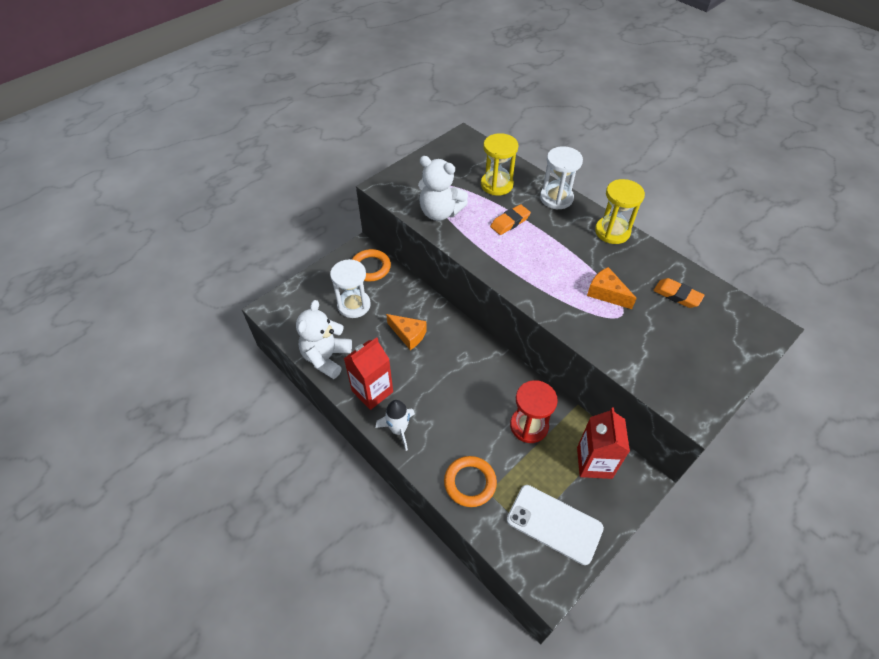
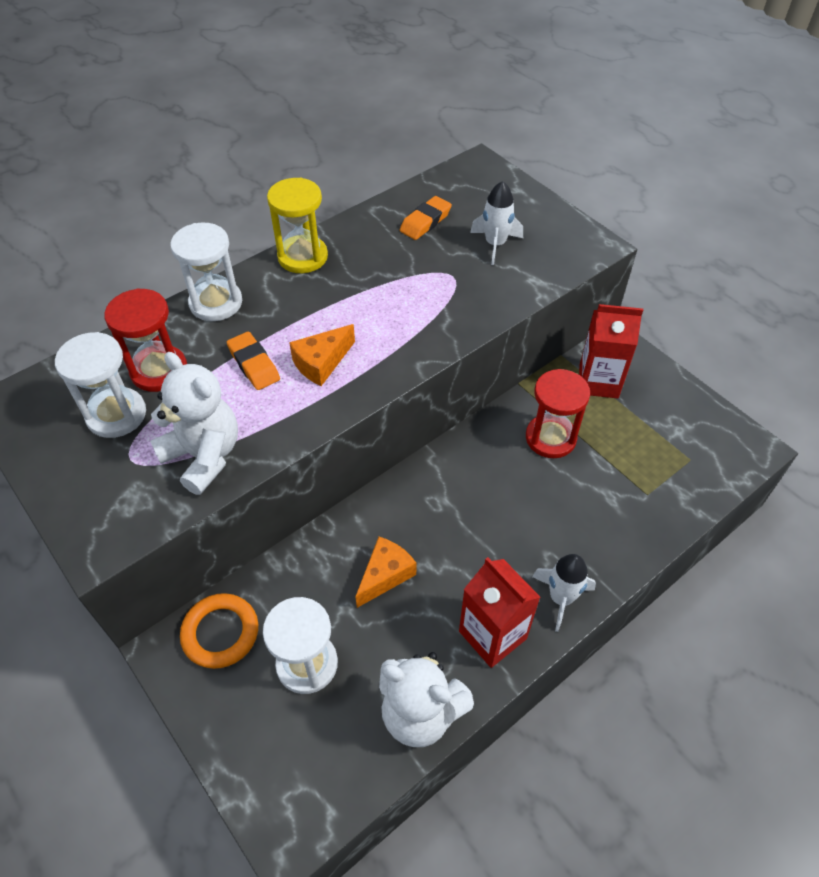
camera: 85 degrees left, 0 degrees up
white teddy bear [418,156,468,221] -> white teddy bear turned 75 degrees counterclockwise [150,352,238,495]
orange ring [444,456,497,507] -> none
yellow hourglass [481,133,518,196] -> red hourglass [104,289,187,392]
white phone [507,485,604,565] -> none
orange cheese [587,267,637,309] -> orange cheese moved to [289,324,355,386]
none -> white hourglass [55,332,146,438]
none -> white rocket [470,181,523,265]

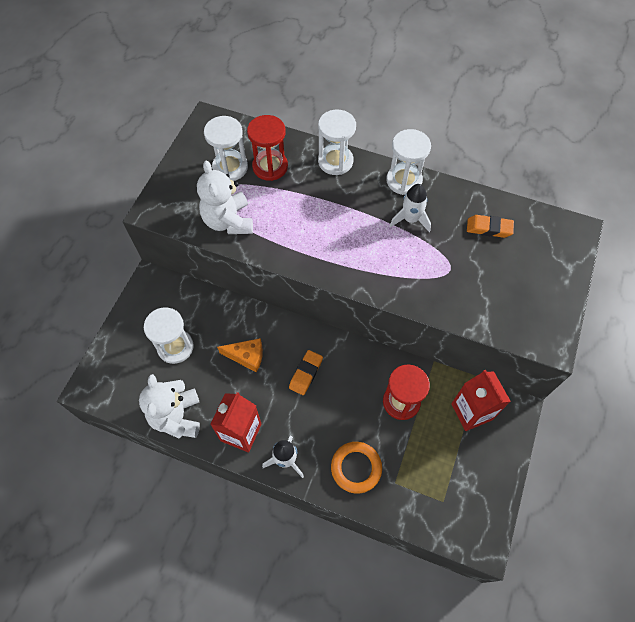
camera: 60 degrees right, 10 degrees up
white teddy bear [150,352,238,495] -> white teddy bear turned 150 degrees clockwise [197,161,253,234]
orange ring [180,593,258,669] -> orange ring moved to [331,442,382,494]
orange eraser [227,332,280,390] -> orange eraser moved to [289,350,323,395]
yellow hourglass [267,178,328,273] -> white hourglass [386,129,431,195]
orange cheese [289,324,355,386] -> none
white rocket [470,181,523,265] -> white rocket moved to [390,184,431,232]

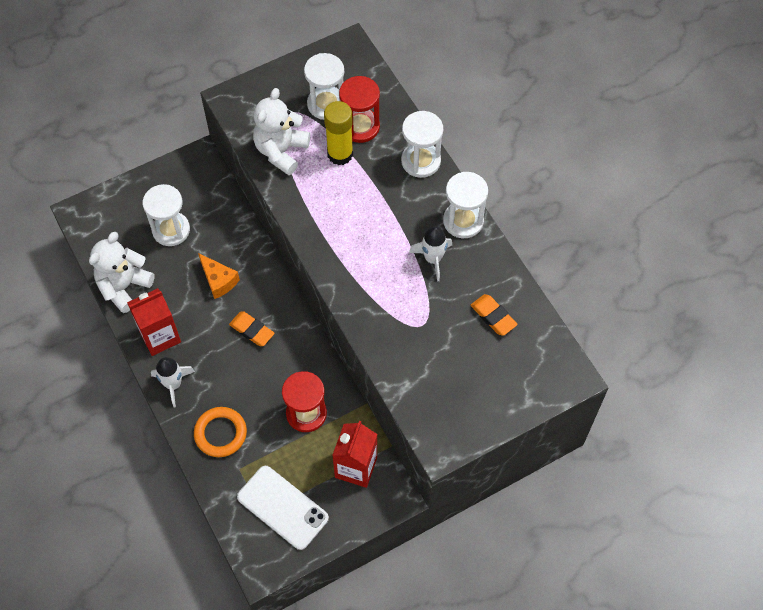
camera: 40 degrees right, 0 degrees up
orange eraser [289,350,323,395] -> orange eraser turned 60 degrees clockwise [229,312,274,346]
none -> white phone [237,466,329,550]
none -> yellow glue stick [324,101,353,165]

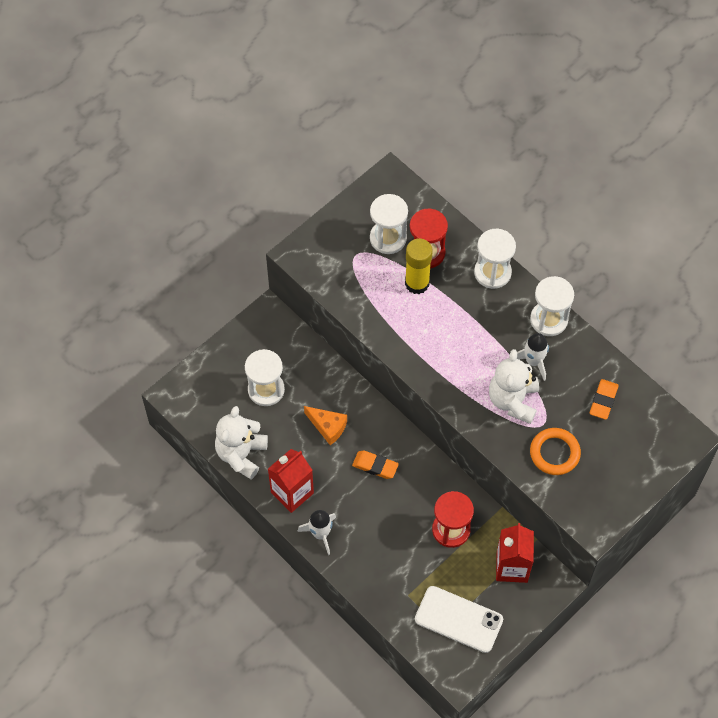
camera: 15 degrees left, 0 degrees up
orange ring [194,407,247,457] -> orange ring moved to [530,428,581,475]
white teddy bear [253,88,310,175] -> white teddy bear moved to [489,349,539,424]
orange eraser [471,294,517,336] -> orange eraser turned 75 degrees clockwise [590,379,619,420]

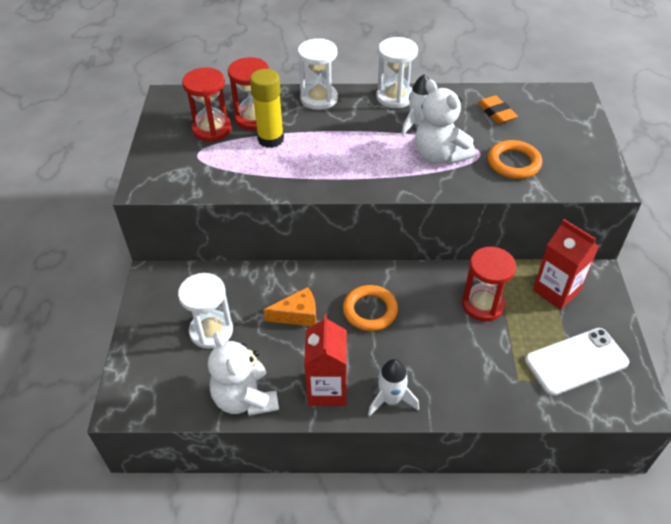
camera: 45 degrees left, 15 degrees down
orange eraser [352,450,399,479] -> orange ring [343,285,398,331]
white hourglass [370,194,408,254] -> red hourglass [182,68,232,142]

